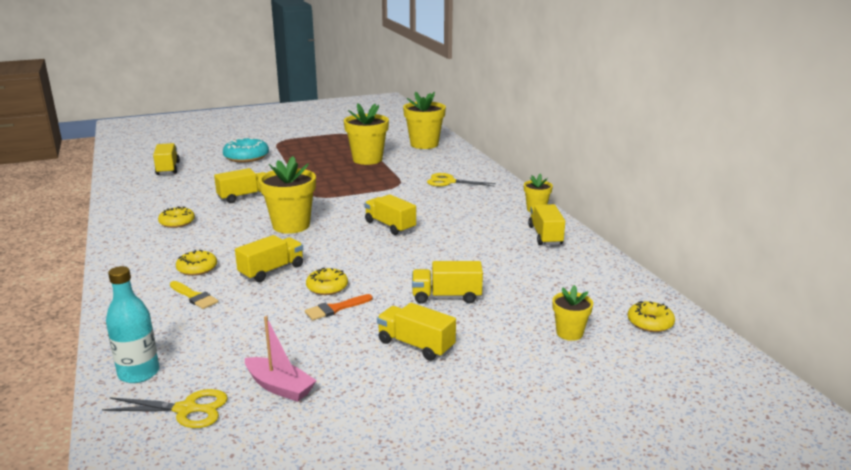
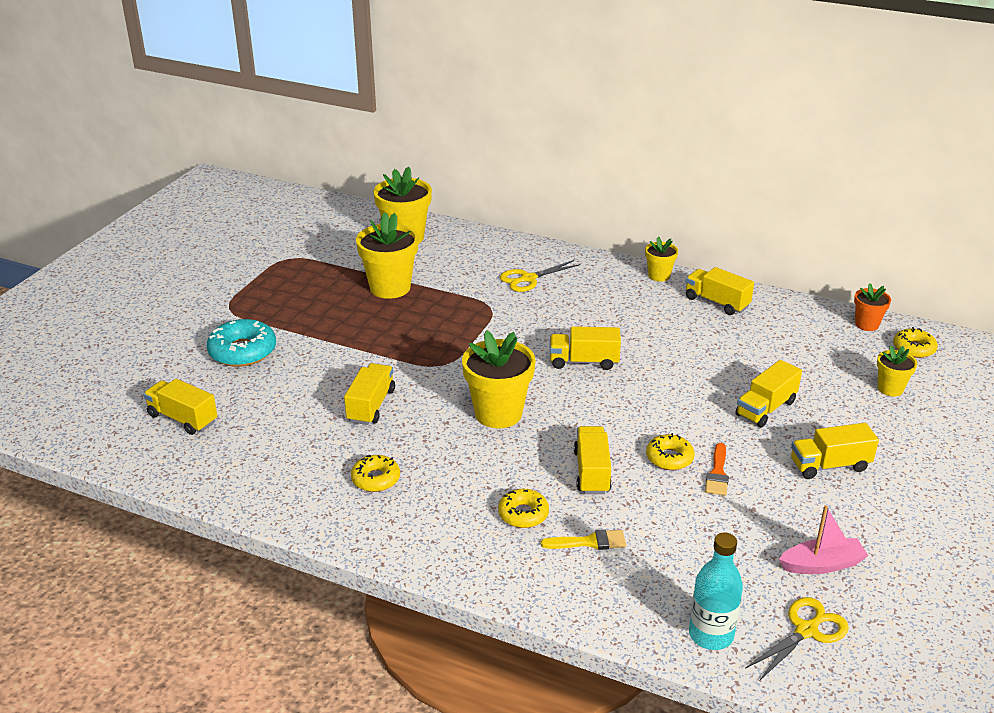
camera: 45 degrees left, 10 degrees up
none -> orange flower pot [854,283,891,331]

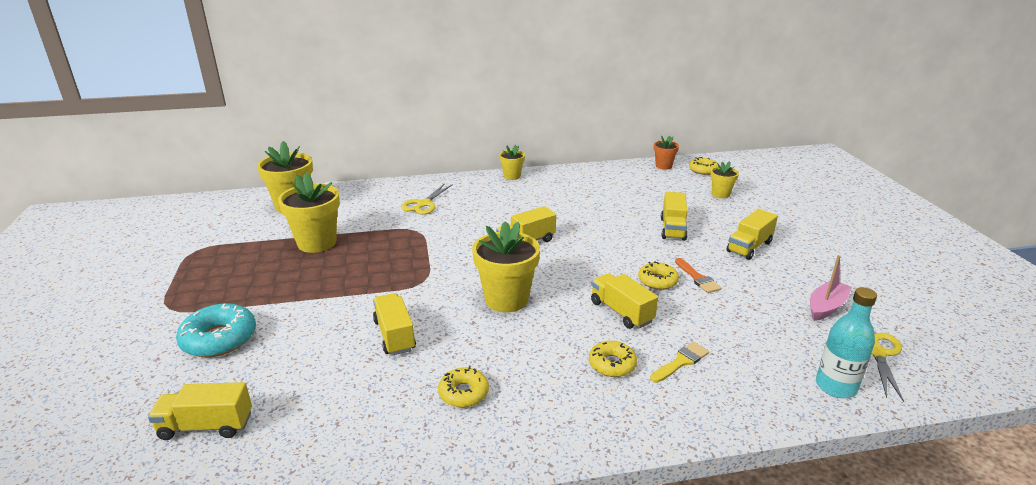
camera: 35 degrees left, 5 degrees down
yellow truck [686,267,754,315] -> none

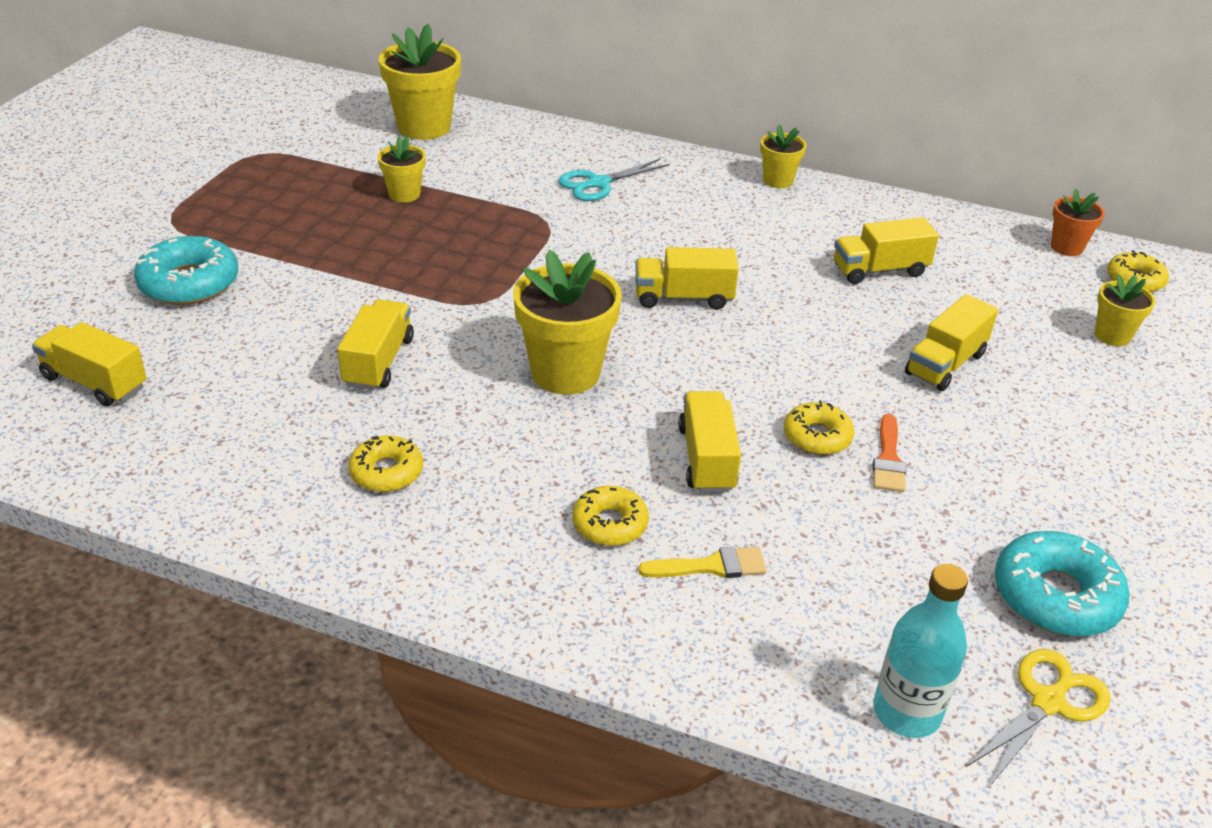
camera: 30 degrees right, 10 degrees up
yellow flower pot [278,172,340,253] -> yellow flower pot [377,136,426,203], size x0.54
yellow scissors [401,183,453,215] -> turquoise scissors [558,159,669,201]
yellow truck [727,209,778,260] -> yellow truck moved to [834,217,939,284]
pink boat [810,255,852,321] -> turquoise donut [995,531,1129,637]

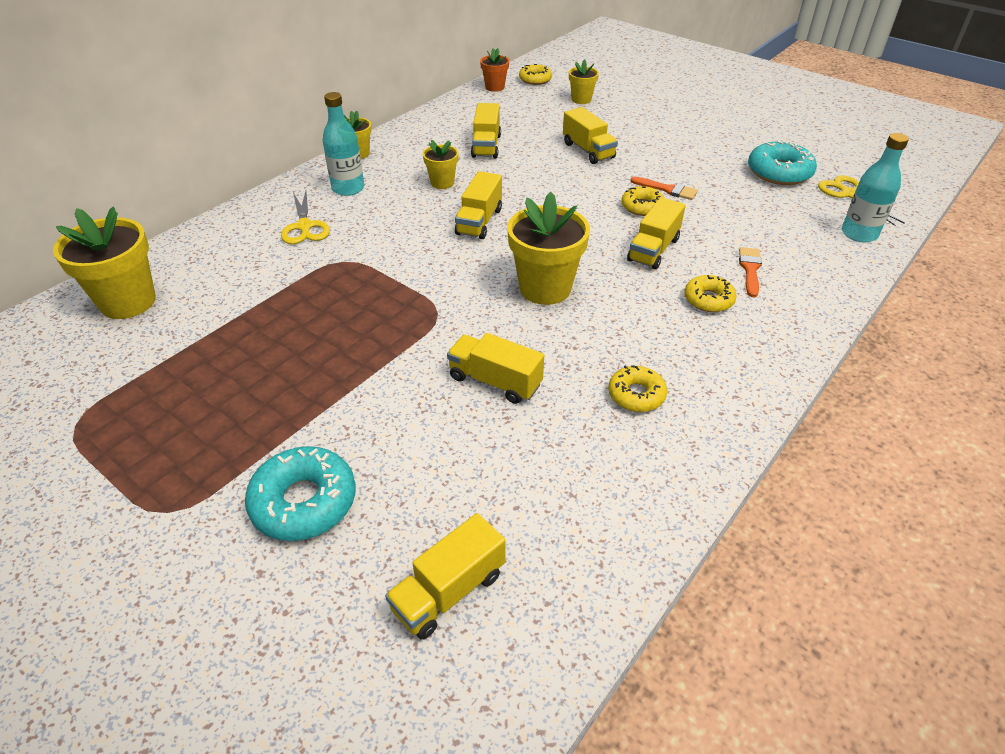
camera: 70 degrees left, 5 degrees up
yellow flower pot [377,136,426,203] -> yellow flower pot moved to [423,140,459,189]
turquoise scissors [558,159,669,201] -> yellow scissors [281,191,330,244]
yellow brush [638,547,767,578] -> orange brush [739,247,762,298]
yellow truck [678,391,741,493] -> yellow truck turned 75 degrees counterclockwise [627,197,686,269]
none -> turquoise bottle [323,92,364,196]

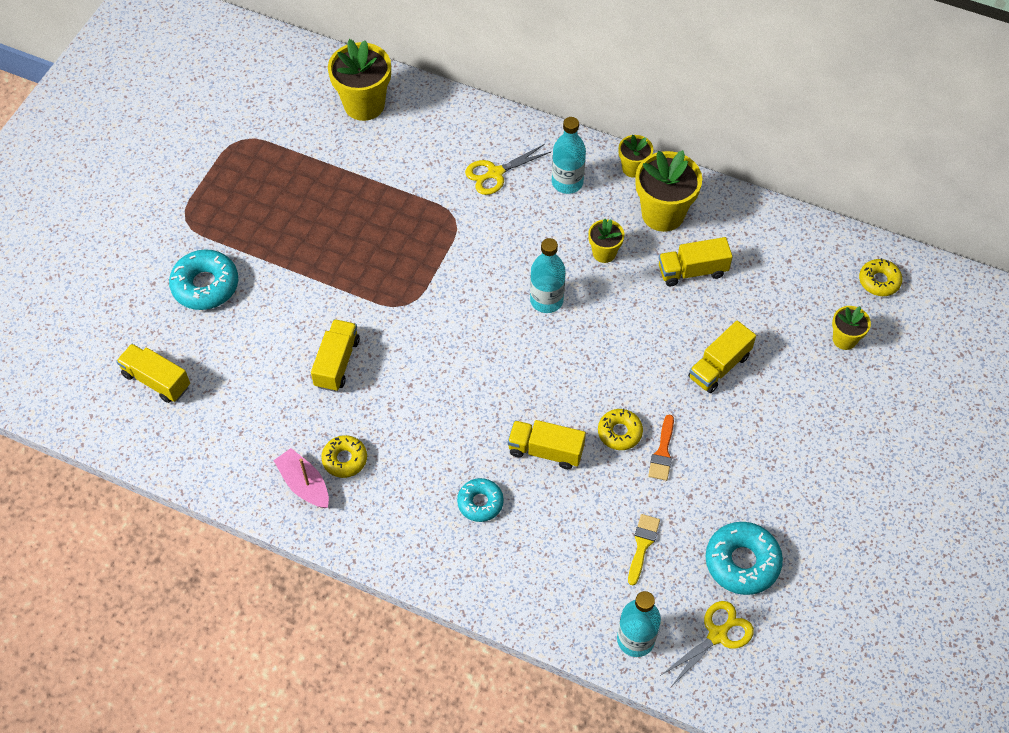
camera: 75 degrees right, 15 degrees up
yellow truck [455,171,502,239] -> turquoise bottle [530,238,566,313]
orange flower pot [480,48,509,92] -> none
yellow flower pot [507,192,590,305] -> yellow flower pot moved to [635,150,702,232]
yellow donut [684,275,737,312] -> turquoise donut [457,478,504,522]
orange brush [739,247,762,298] -> none
none -> pink boat [273,448,329,508]
none -> yellow brush [628,514,660,585]

